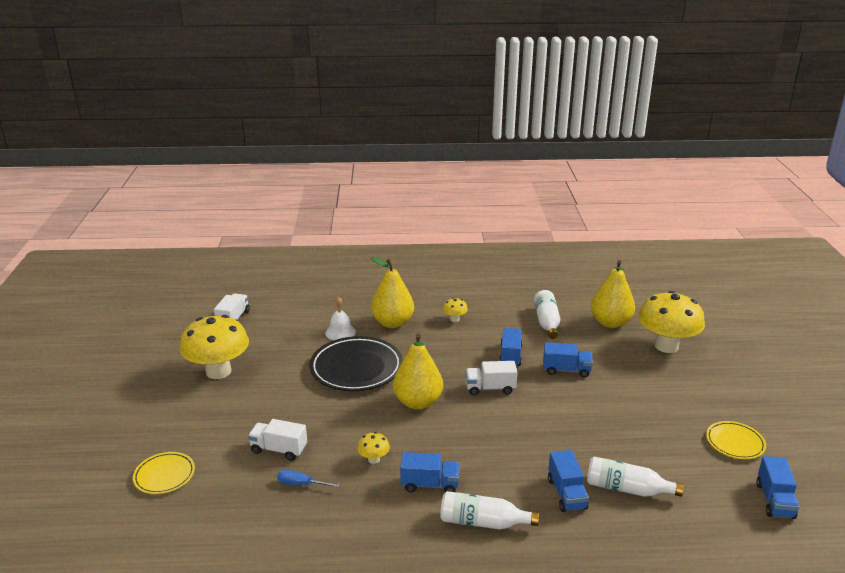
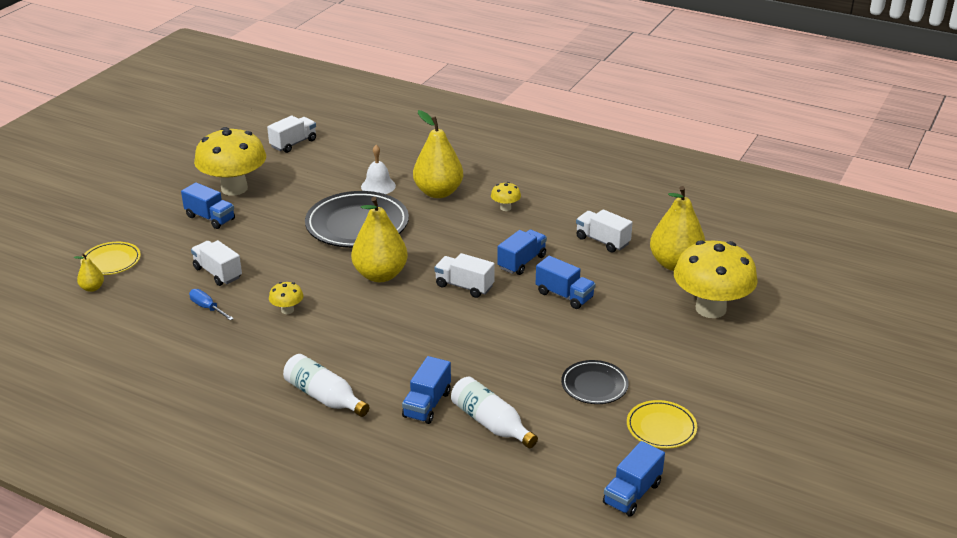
camera: 30 degrees right, 5 degrees up
blue truck [400,452,460,492] -> blue truck moved to [181,182,235,229]
white bottle [534,290,560,339] -> white truck [576,209,633,253]
none -> yellow pear [74,253,104,292]
none -> black plate [561,360,629,404]

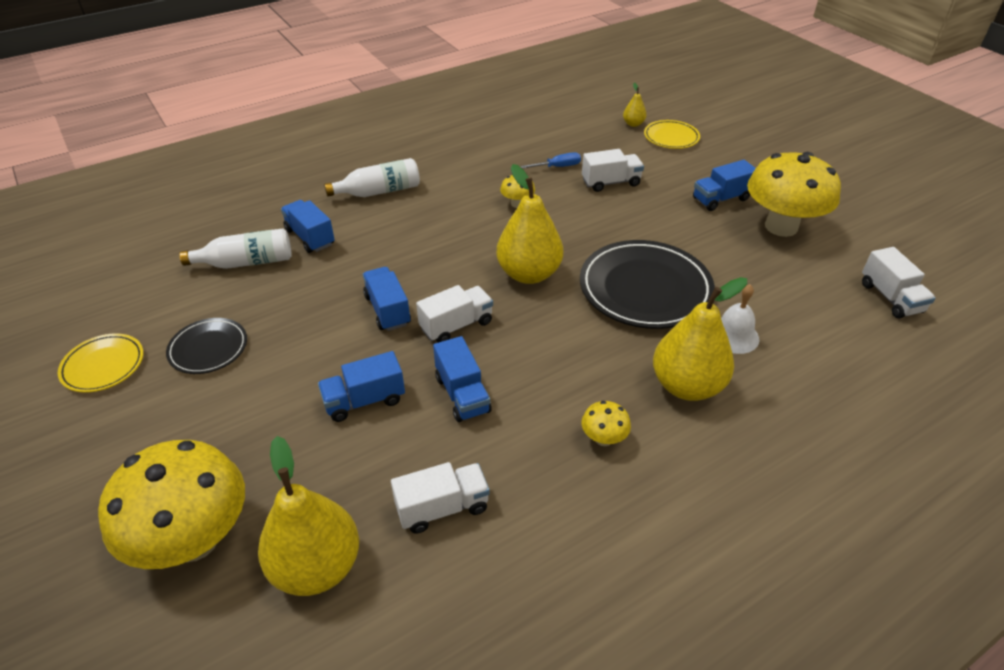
camera: 120 degrees right, 10 degrees up
blue truck [603,441,665,517] -> blue truck moved to [363,267,411,331]

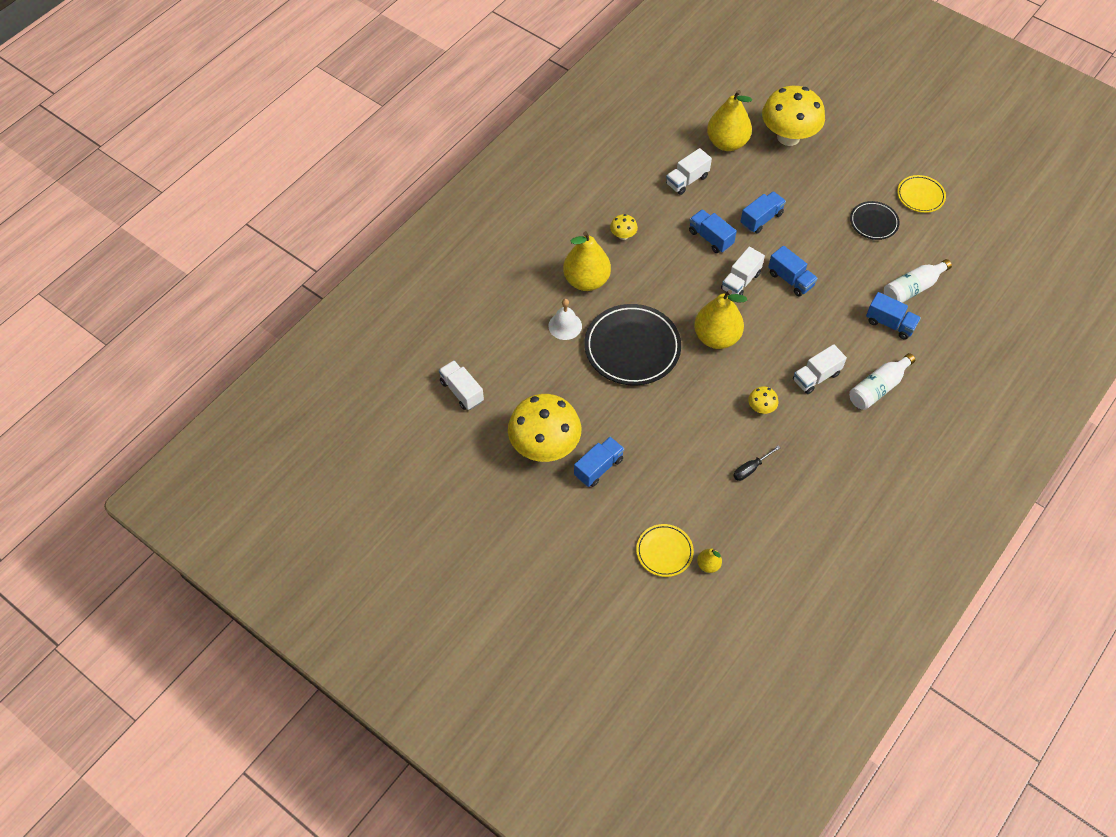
camera: 160 degrees right, 15 degrees up
blue screwdriver [520,152,581,169] -> black screwdriver [733,445,781,481]
white truck [582,149,644,192] -> white truck moved to [793,344,847,394]

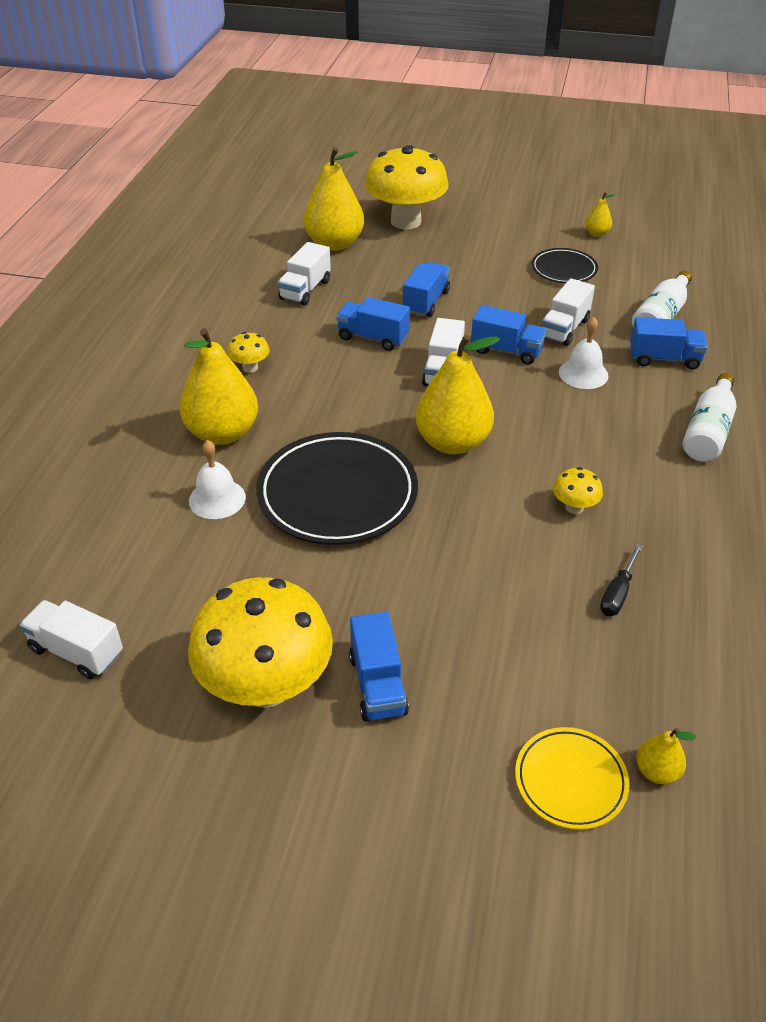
camera: 25 degrees left, 15 degrees down
blue truck [574,437,624,487] -> blue truck turned 150 degrees clockwise [349,612,409,721]
white truck [793,344,847,394] -> white truck moved to [542,278,595,346]
yellow plate [897,175,946,213] -> yellow pear [585,192,616,237]
none -> white bell [559,317,608,389]

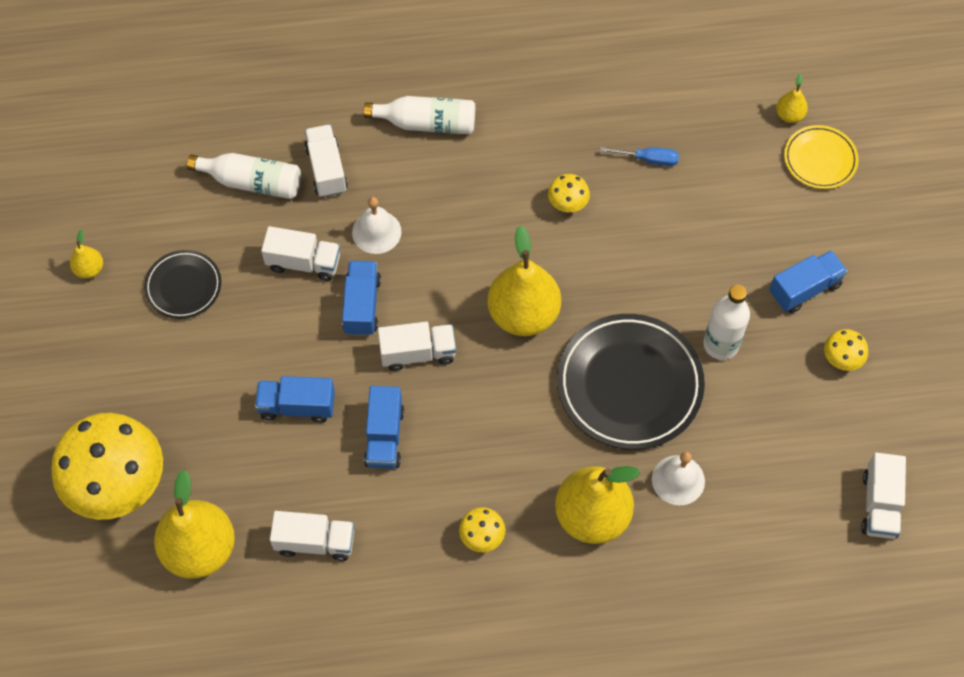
camera: 110 degrees left, 20 degrees up
yellow mushroom [188,577,333,708] -> yellow mushroom [824,329,868,371], size x0.42
black screwdriver [600,544,642,616] -> blue screwdriver [600,147,679,166]
blue truck [630,317,708,370] -> white truck [304,124,348,198]
none -> white bottle [703,285,750,360]

